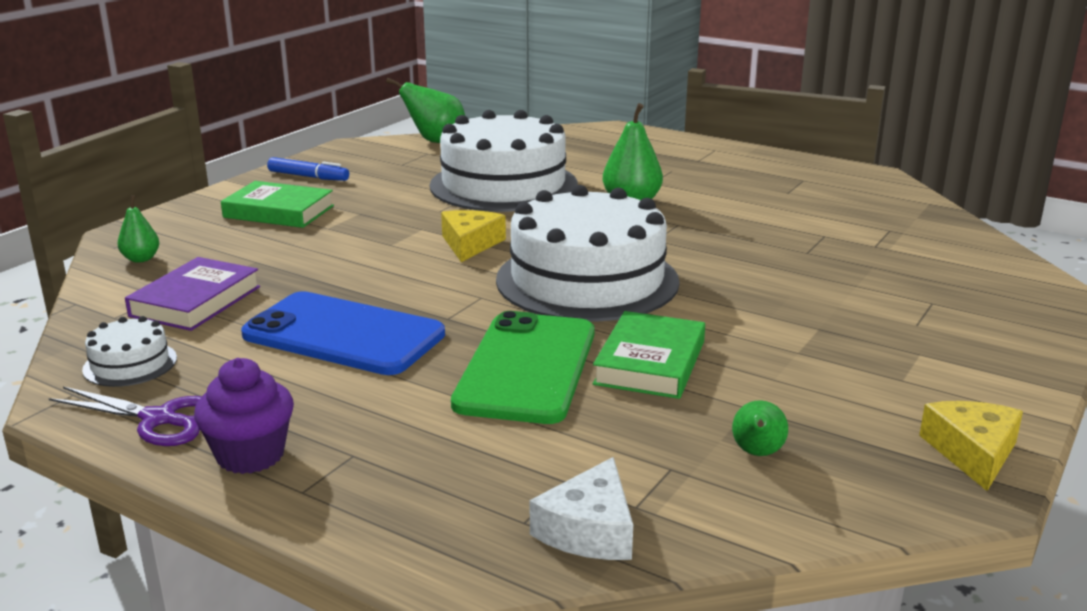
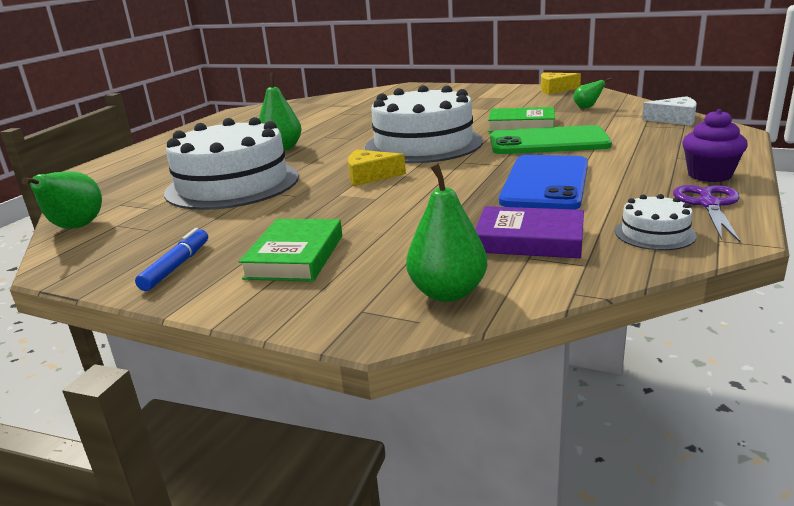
camera: 95 degrees left, 0 degrees up
green pear [117,195,159,263] -> green pear [406,163,487,302], size x1.72

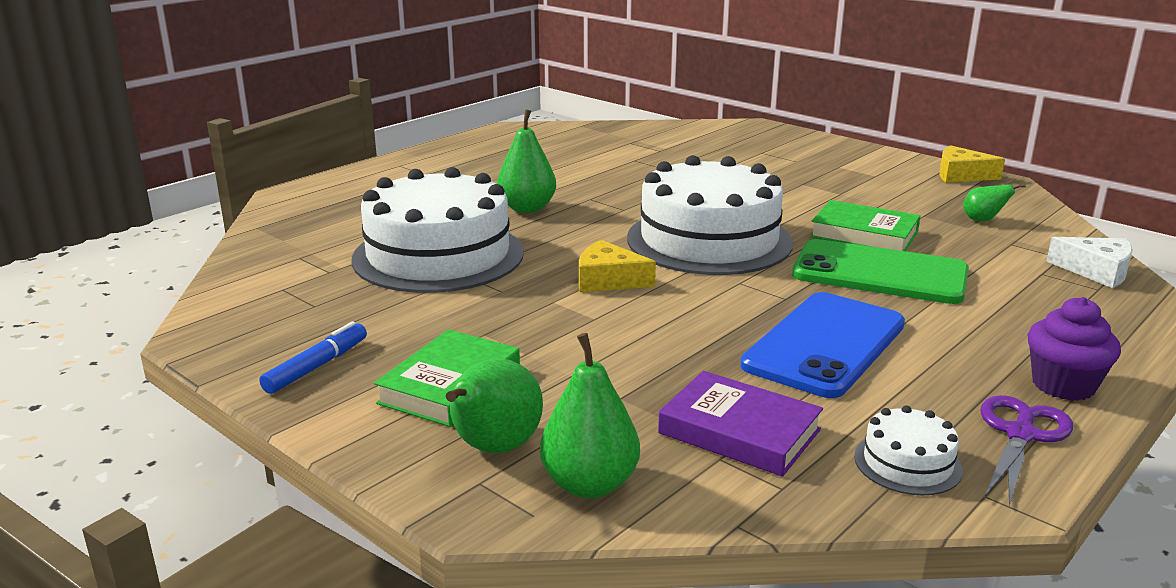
camera: 15 degrees right, 0 degrees up
green pear [21,171,102,229] -> green pear moved to [446,358,543,453]

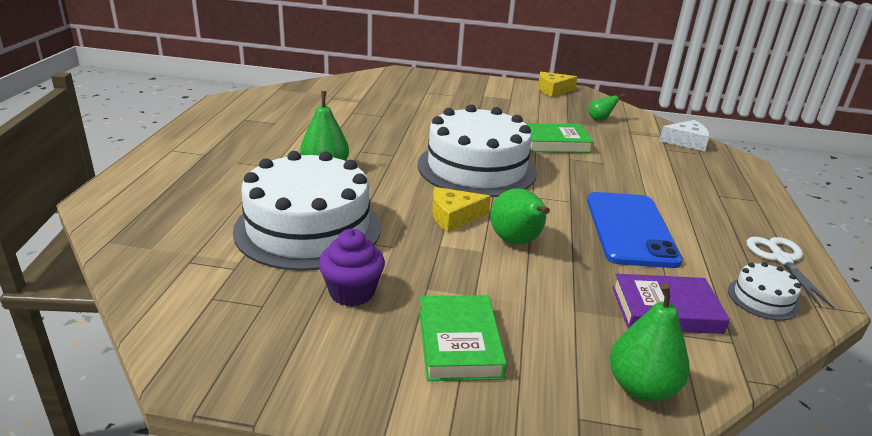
camera: 35 degrees left, 5 degrees up
blue marker [260,321,367,394] -> none
green pear [446,358,543,453] -> green pear moved to [491,188,550,245]
green phone [792,239,969,304] -> none
purple scissors [980,395,1073,506] -> white scissors [747,237,835,309]
purple cupcake [1027,297,1121,401] -> purple cupcake moved to [318,229,385,307]

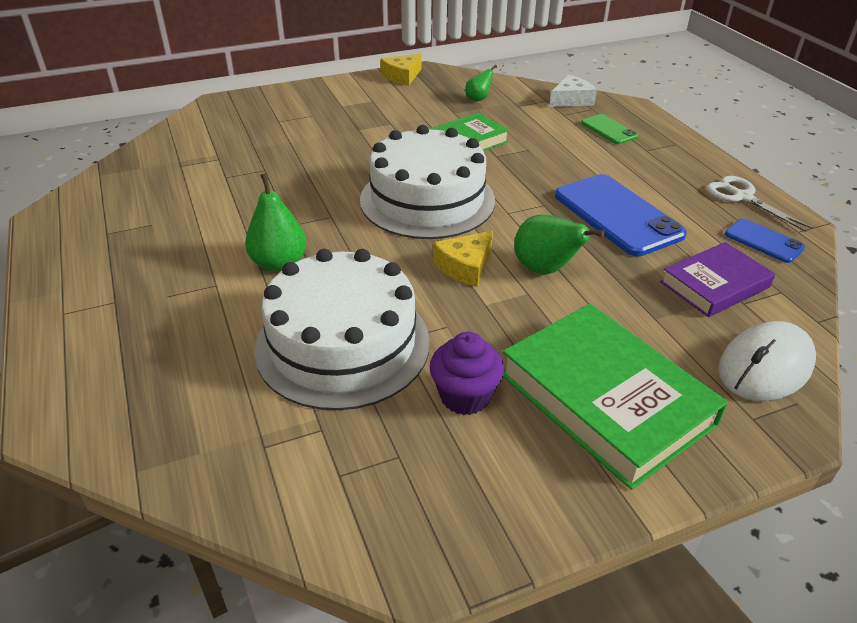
camera: 30 degrees left, 10 degrees up
green book [419,295,507,381] -> green book [503,304,728,490], size x1.67
green pear [610,283,690,401] -> white mouse [718,321,816,401]
white cake [728,262,801,320] -> blue phone [725,219,805,263]
none -> green phone [581,114,639,144]

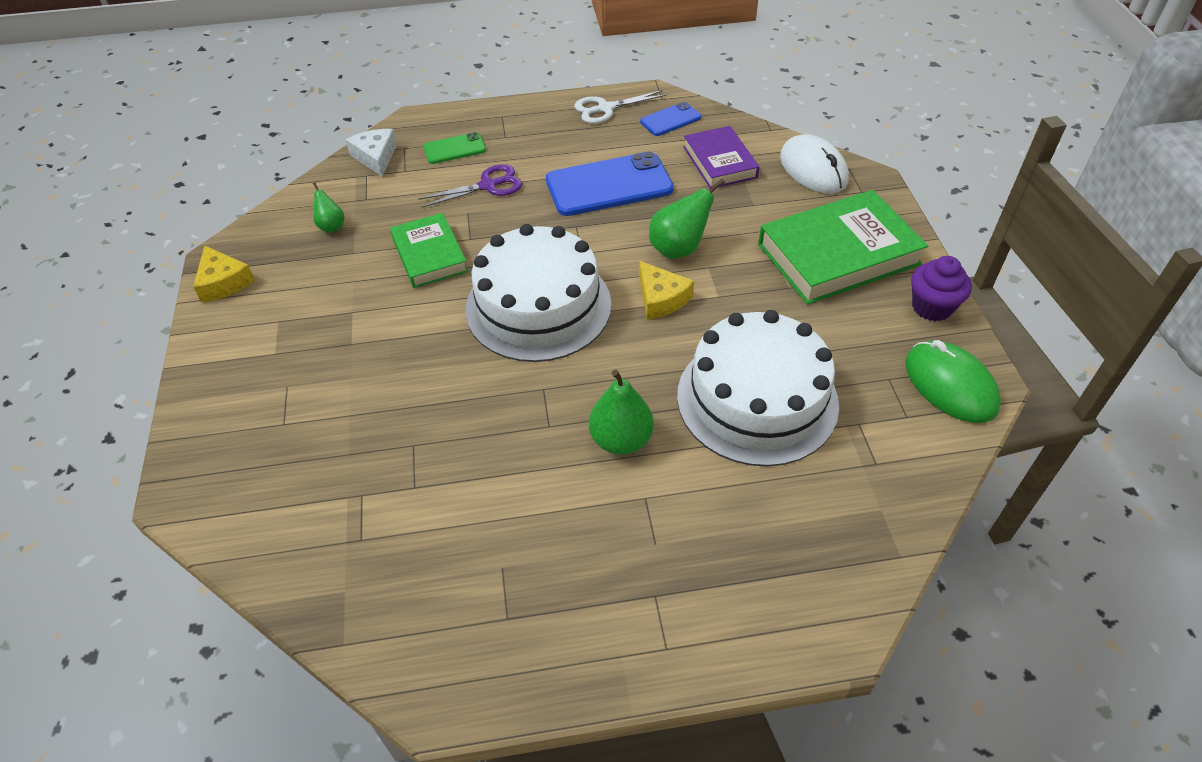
camera: 75 degrees left, 10 degrees up
purple cupcake [430,332,504,415] -> purple cupcake moved to [911,256,972,321]
none -> purple scissors [418,164,522,208]
none -> green mouse [905,340,1001,423]

